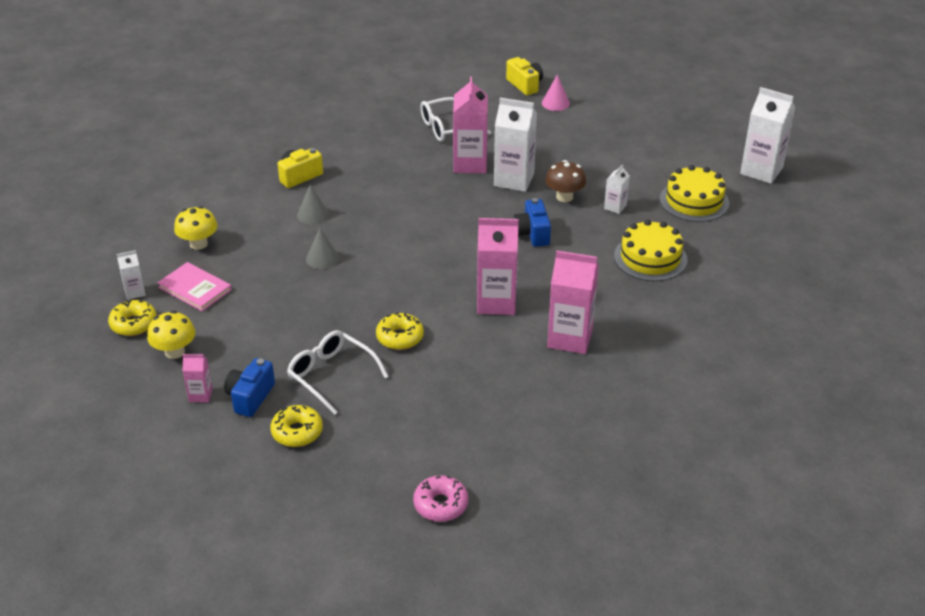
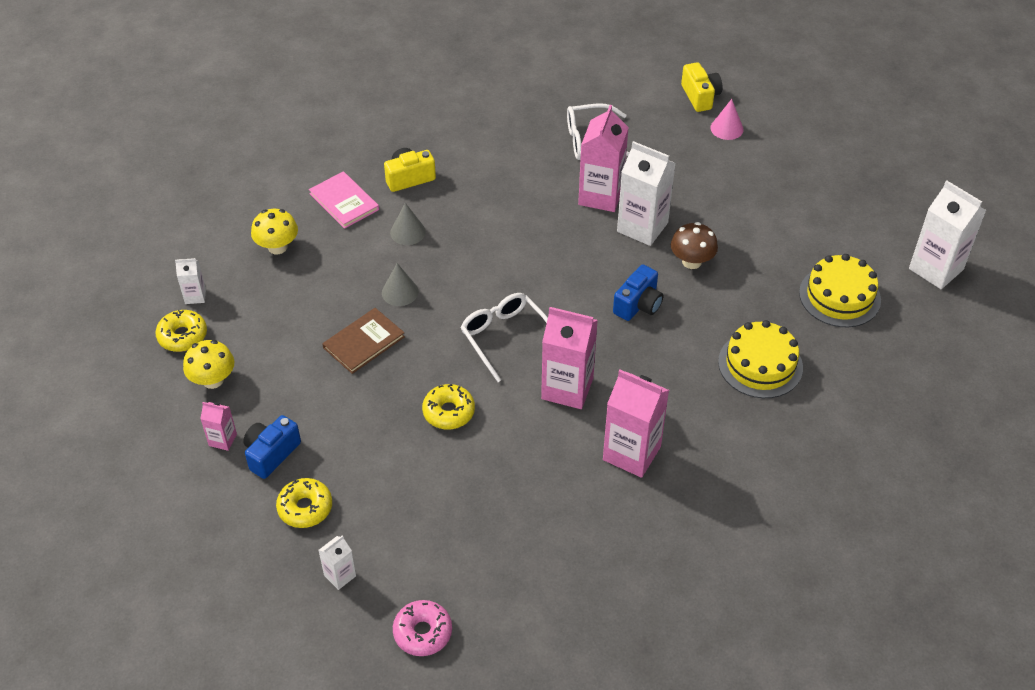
camera: 15 degrees right, 10 degrees up
pink book [157,262,232,311] -> pink book moved to [309,171,379,229]
white glasses [287,330,389,415] -> white glasses moved to [460,293,548,382]
blue camera [514,198,551,247] -> blue camera turned 150 degrees counterclockwise [613,264,663,321]
white carton [604,164,630,214] -> white carton moved to [319,535,356,590]
none -> brown book [322,308,405,374]

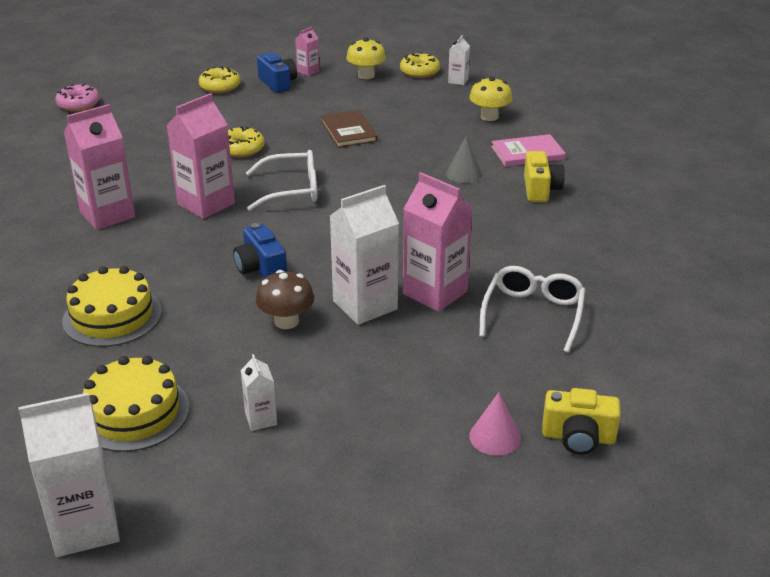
camera: 115 degrees right, 15 degrees down
white carton [319,535,356,590] -> white carton moved to [241,354,277,431]
grey cone [382,263,419,306] -> none

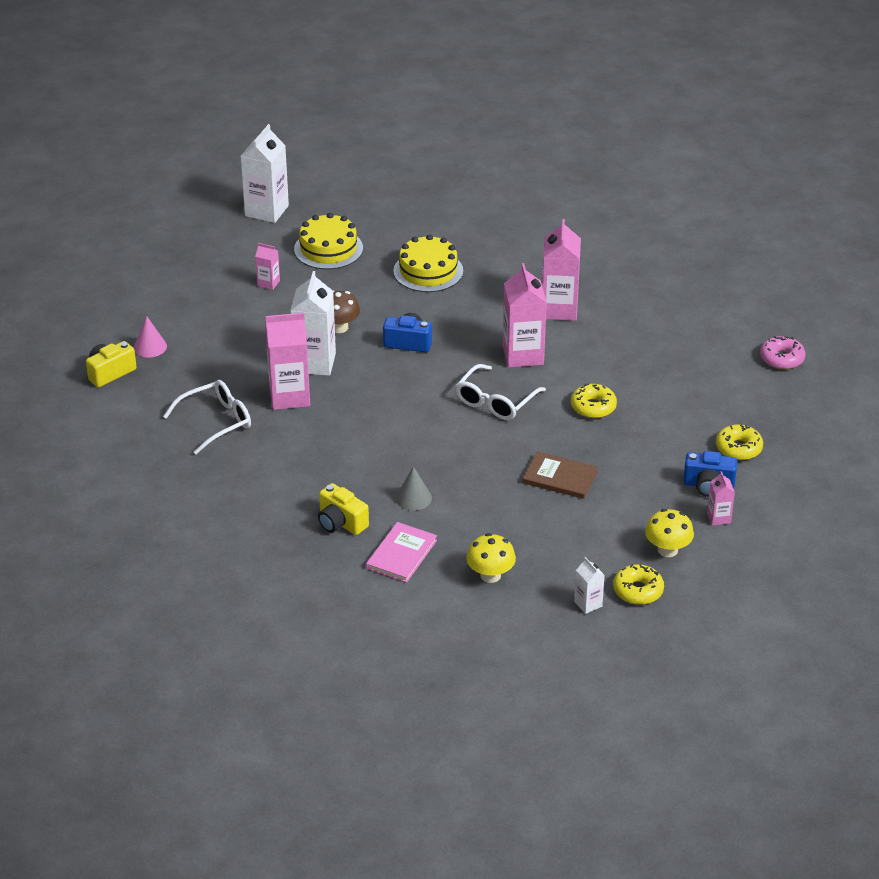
camera: 130 degrees right, 5 degrees up
white carton [241,354,277,431] -> pink carton [255,243,280,290]
white glasses [479,266,585,353] -> white glasses turned 90 degrees counterclockwise [163,380,251,455]

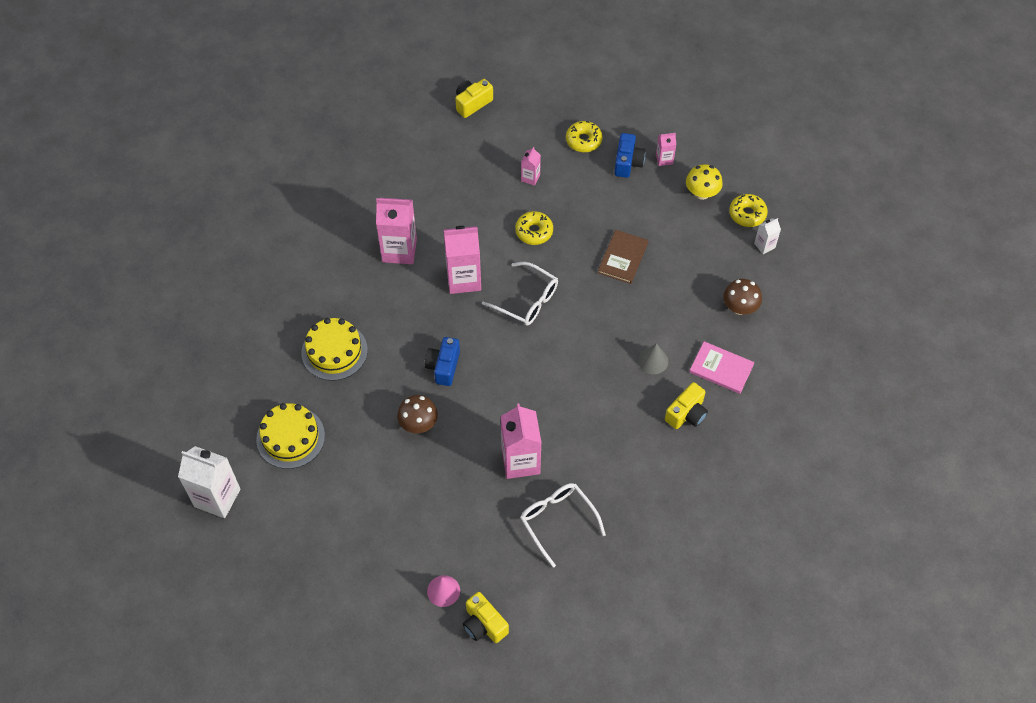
camera: 90 degrees left, 20 degrees up
pink carton [255,243,280,290] -> pink carton moved to [521,147,541,186]
white carton [290,271,336,376] -> none
yellow mushroom [467,533,516,583] -> brown mushroom [723,279,762,315]
pink donut [760,336,805,369] -> yellow camera [455,79,493,118]

